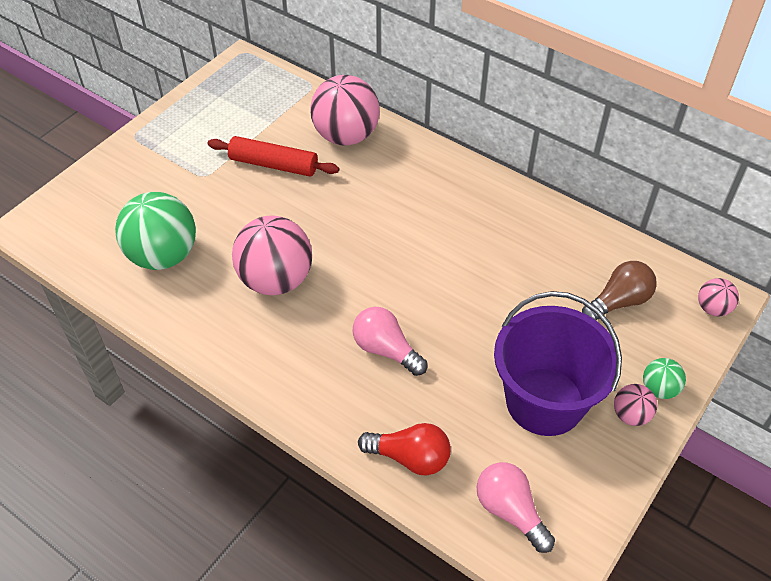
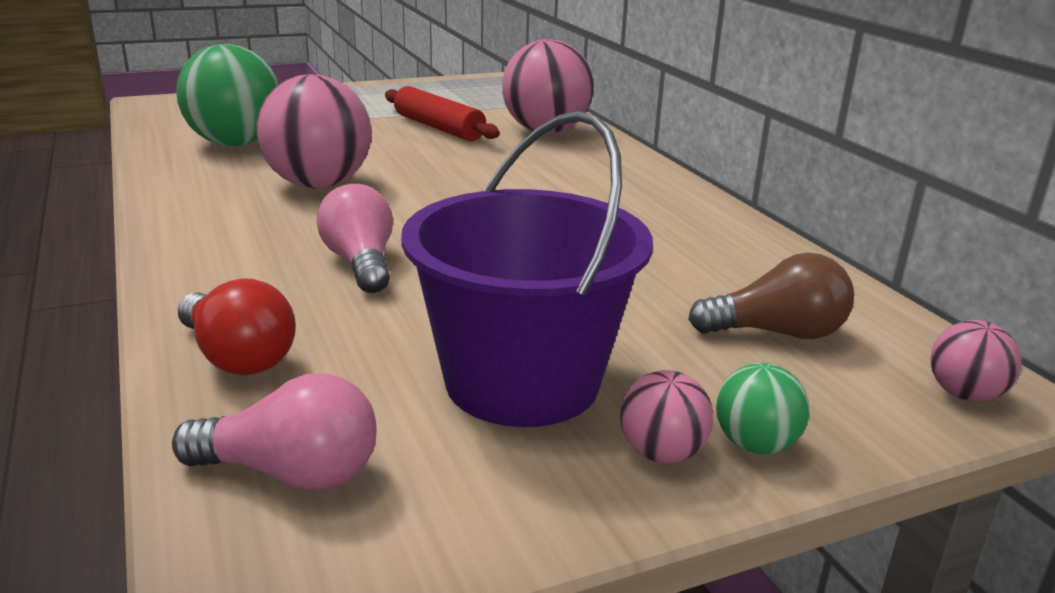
camera: 30 degrees right, 25 degrees down
pink light bulb [477,462,555,553] -> pink light bulb turned 105 degrees clockwise [172,373,377,491]

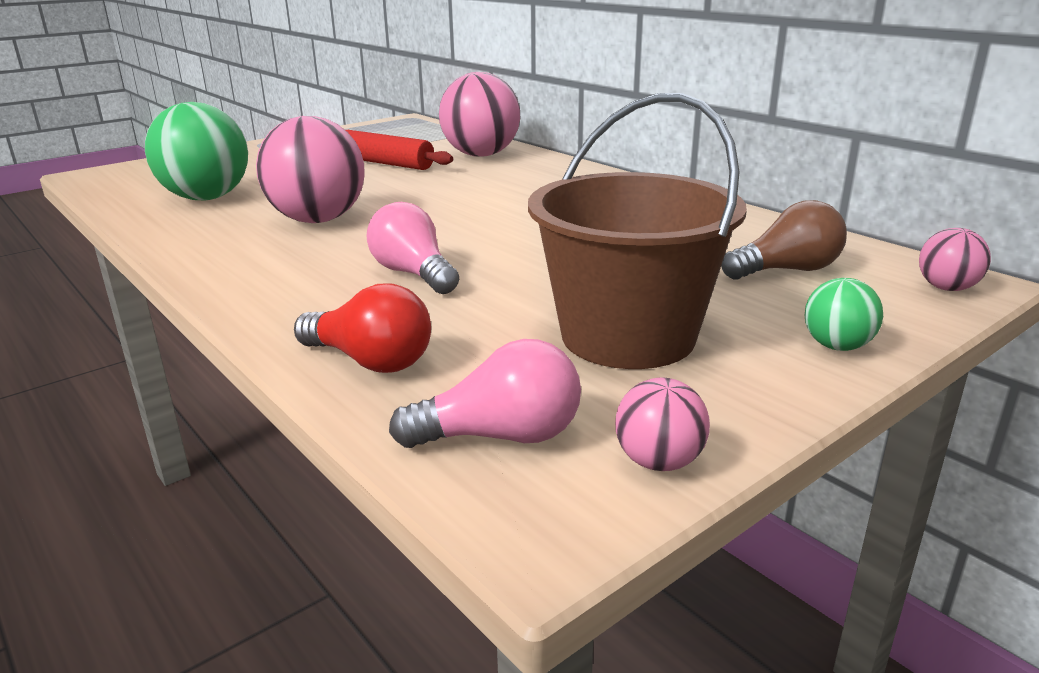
camera: 15 degrees left, 0 degrees up
purple bucket [401,111,653,427] -> brown bucket [528,93,747,369]
pink ball [620,370,713,463] -> pink ball moved to [615,377,710,471]

